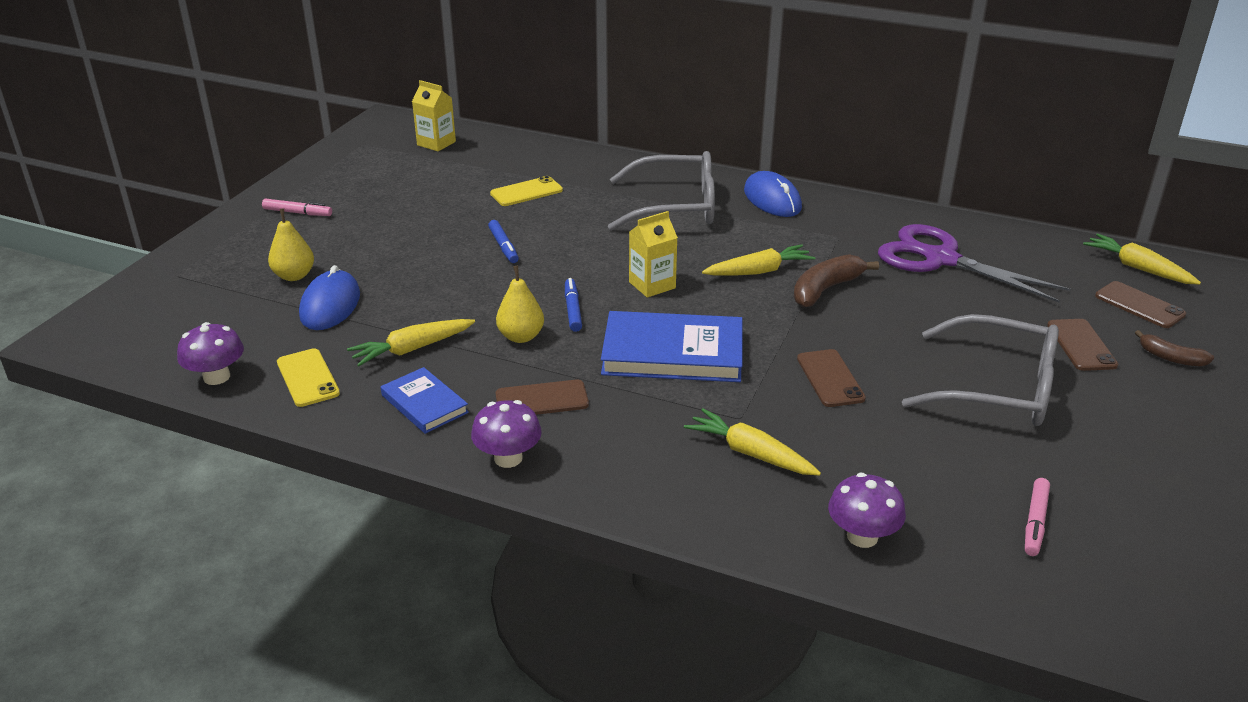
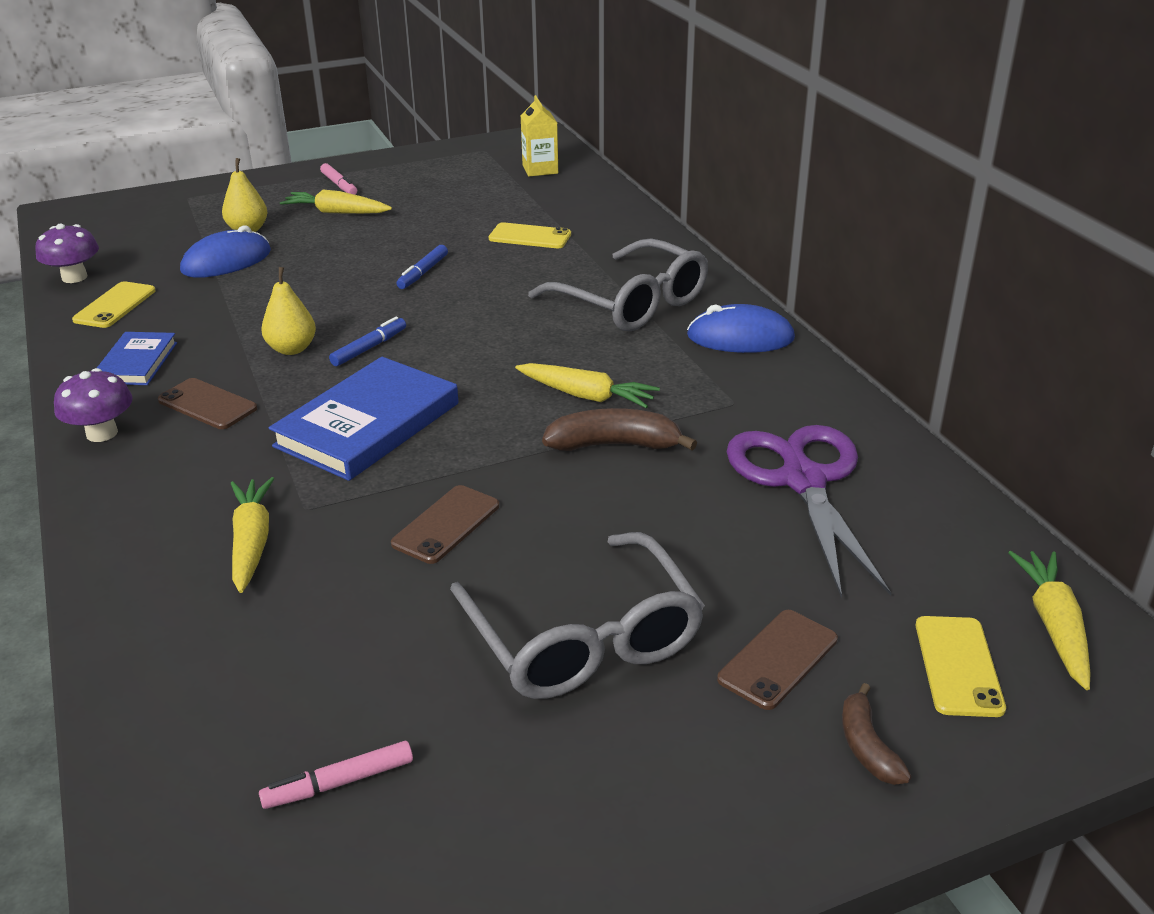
camera: 45 degrees right, 0 degrees up
yellow carrot [347,319,475,366] -> yellow carrot moved to [280,190,392,214]
blue book [601,311,743,382] -> blue book turned 75 degrees clockwise [269,357,459,481]
yellow carton [629,211,678,298] -> none
blue mouse [744,171,802,217] -> blue mouse turned 75 degrees clockwise [687,304,795,353]
purple mushroom [828,473,906,548] -> none
brown phone [1095,281,1186,328] -> yellow phone [916,616,1006,717]

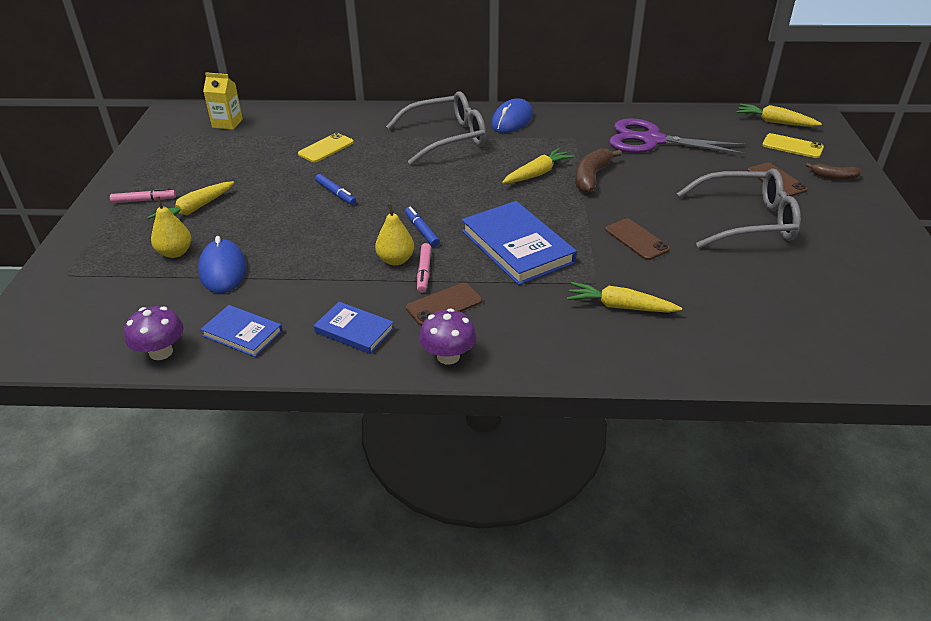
camera: 65 degrees left, 5 degrees up
yellow phone [72,281,156,328] -> blue book [200,305,283,357]
pink marker [259,741,413,809] -> pink marker moved to [417,243,431,293]

